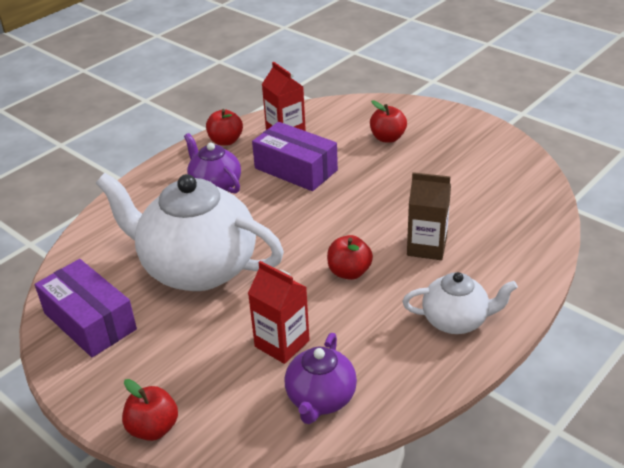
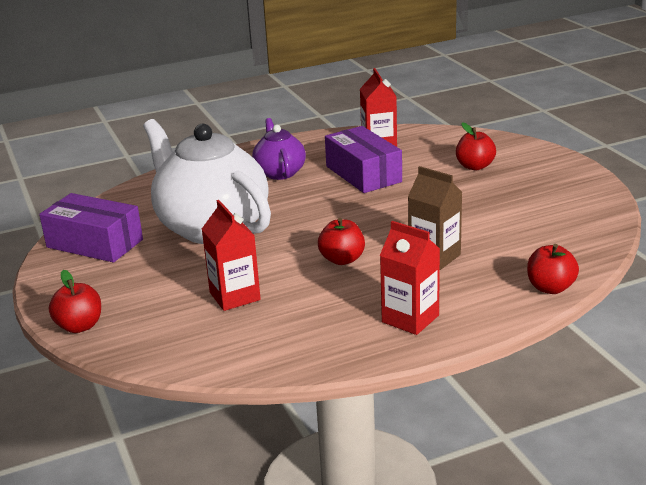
camera: 25 degrees right, 10 degrees down
purple box [35,259,137,357] -> purple box turned 45 degrees counterclockwise [39,193,143,262]
red apple [206,109,243,146] -> red apple moved to [527,244,579,294]
purple teapot [284,333,357,424] -> none
white teapot [403,272,518,334] -> red carton [380,221,440,335]

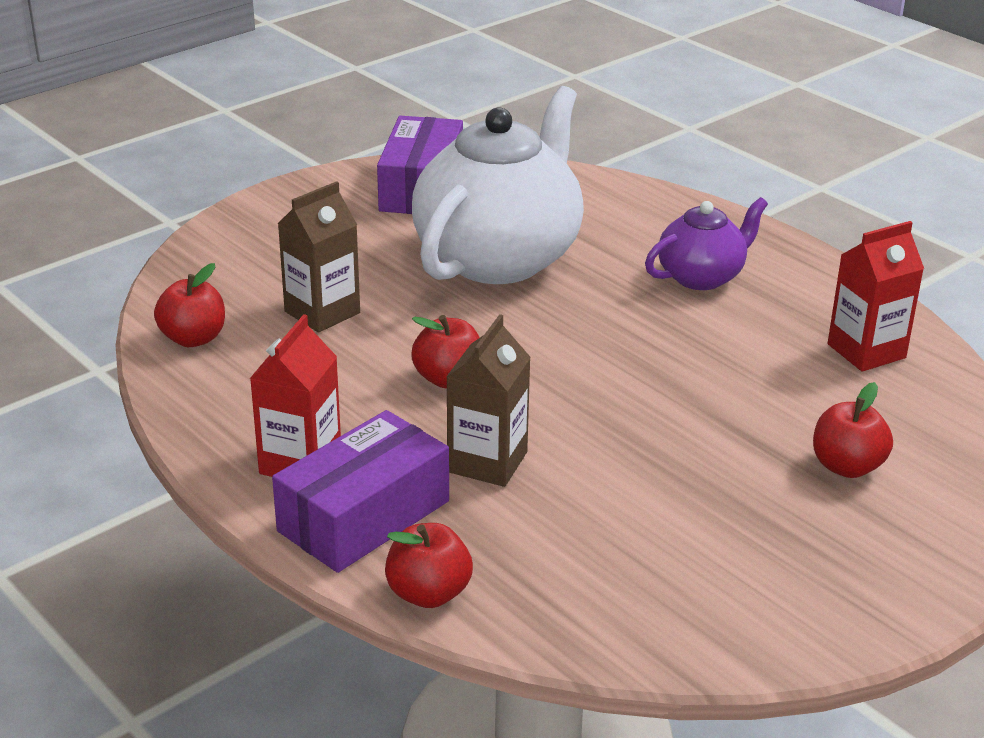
camera: 70 degrees right, 5 degrees up
red apple [49,270,101,333] -> red apple moved to [154,263,225,347]
red carton [202,200,261,311] -> brown carton [277,181,360,333]
purple box [325,126,402,193] -> purple box moved to [272,410,449,573]

